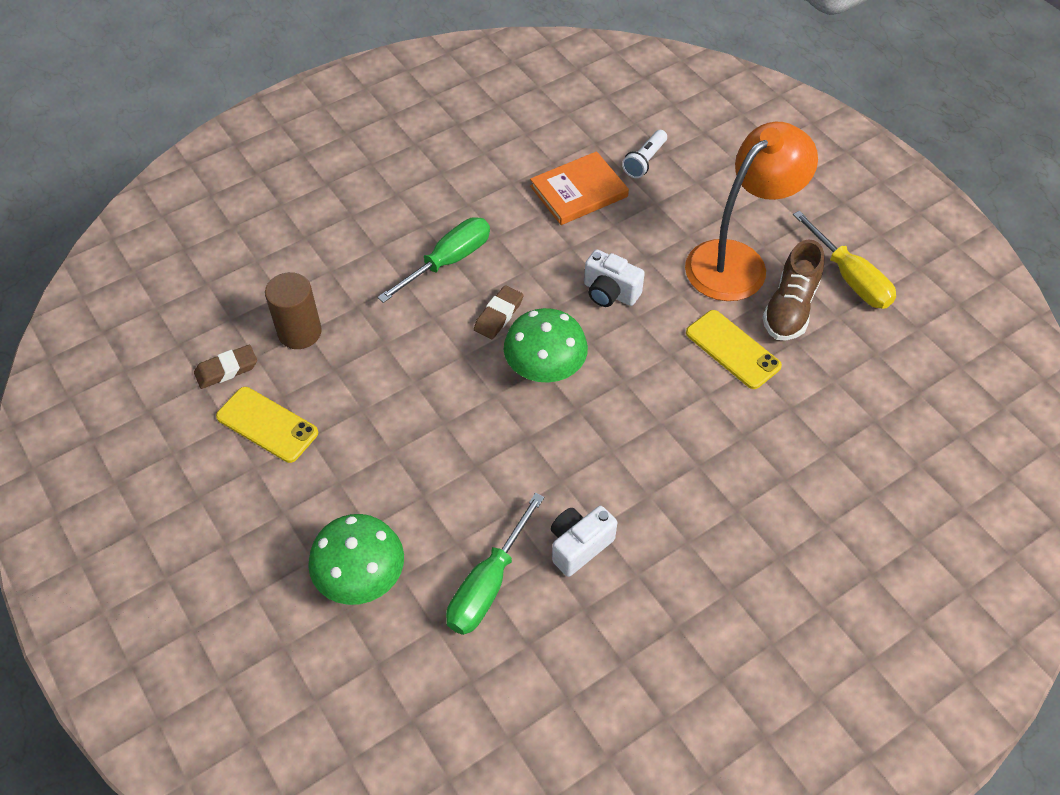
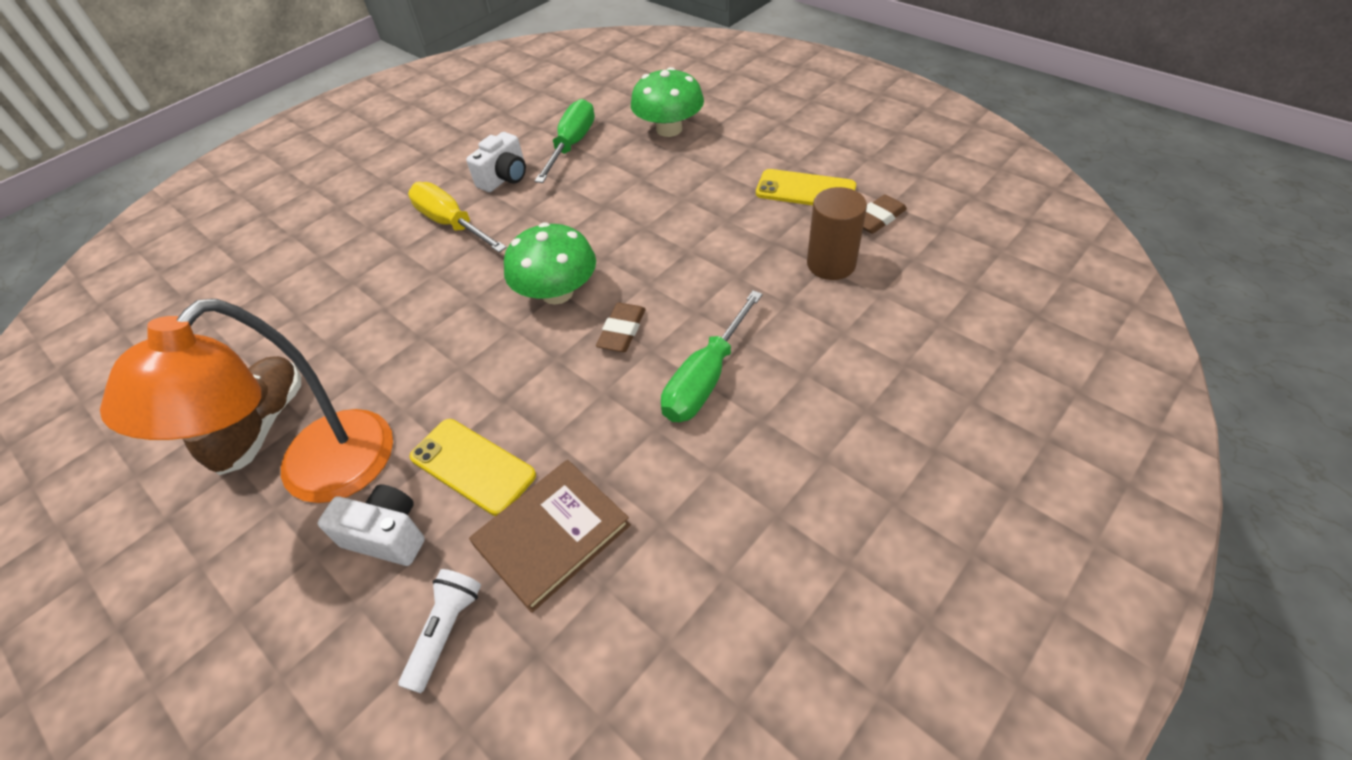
camera: 170 degrees right, 5 degrees down
orange book [530,151,629,225] -> brown book [469,460,631,613]
white camera [584,249,645,307] -> white camera moved to [318,485,425,566]
yellow phone [686,310,782,389] -> yellow phone moved to [410,419,536,516]
yellow screwdriver [793,211,896,309] -> yellow screwdriver moved to [408,182,507,253]

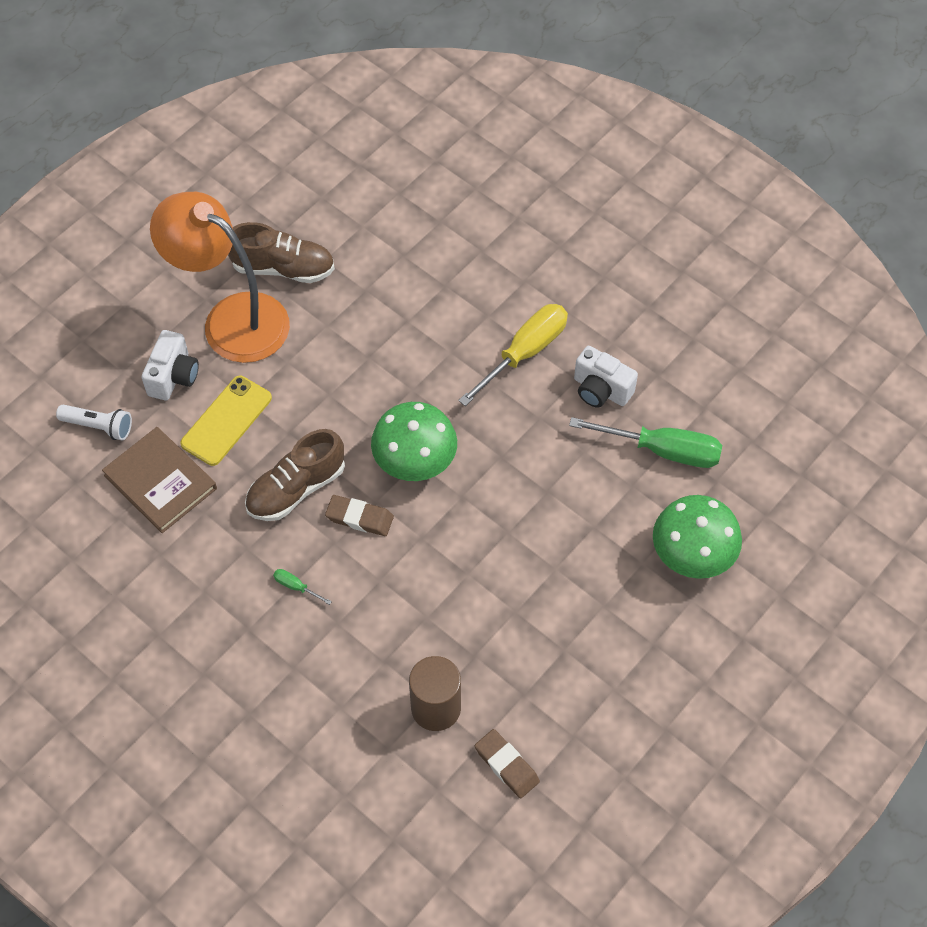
camera: 85 degrees right, 10 degrees up
green screwdriver [661,290,763,422] -> green screwdriver [273,569,332,605], size x0.41
yellow phone [756,169,856,205] -> none
none -> brown shoe [245,429,345,521]

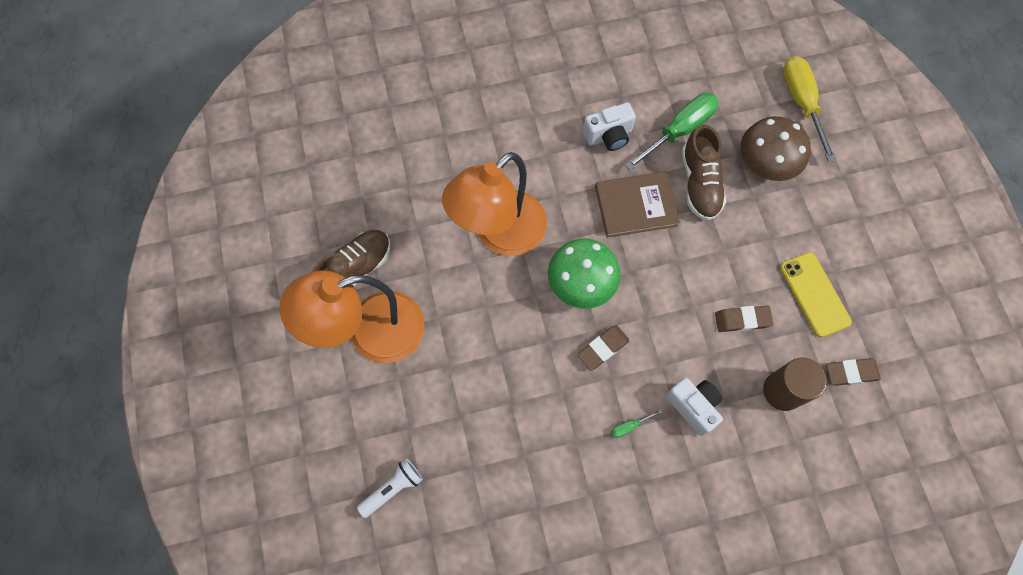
camera: 55 degrees left, 10 degrees up
brown book [102,427,217,533] -> brown book moved to [595,172,680,238]
white camera [141,330,199,400] -> white camera moved to [666,378,723,436]
yellow phone [180,376,272,466] -> yellow phone moved to [780,252,852,337]
brown shoe [245,429,345,521] -> brown shoe moved to [682,125,726,221]
yellow screwdriver [458,304,568,406] -> yellow screwdriver moved to [783,56,836,162]
green mushroom [653,495,742,579] -> brown mushroom [740,116,811,181]
none -> orange lamp [442,152,547,256]
none -> brown eraser [715,306,773,332]

